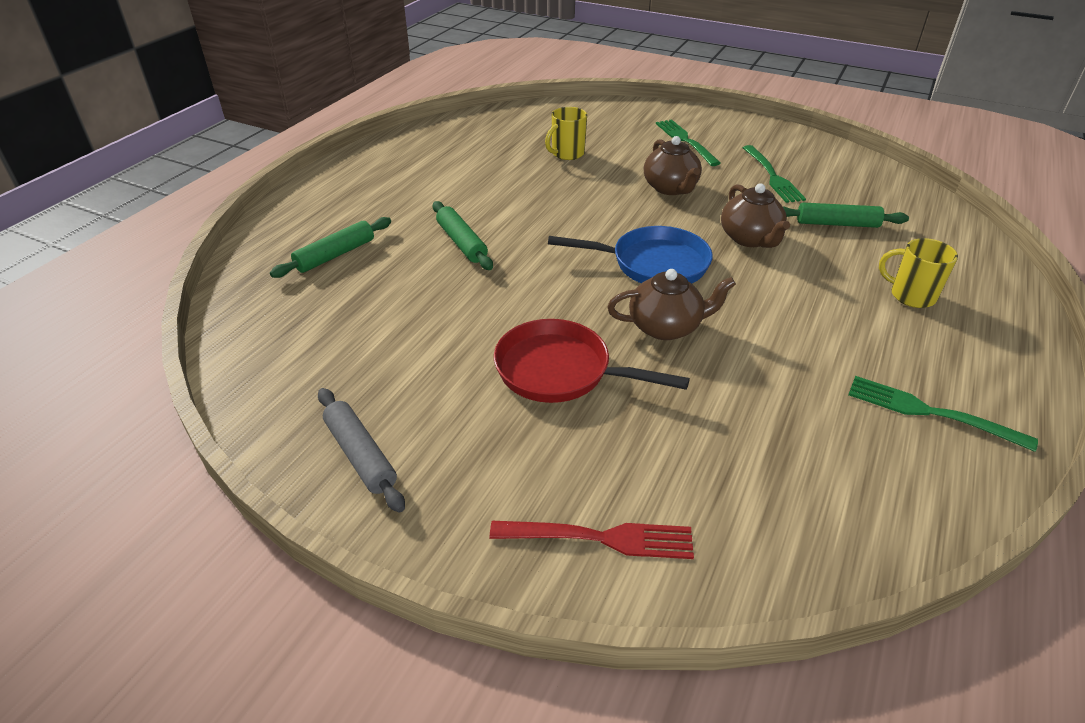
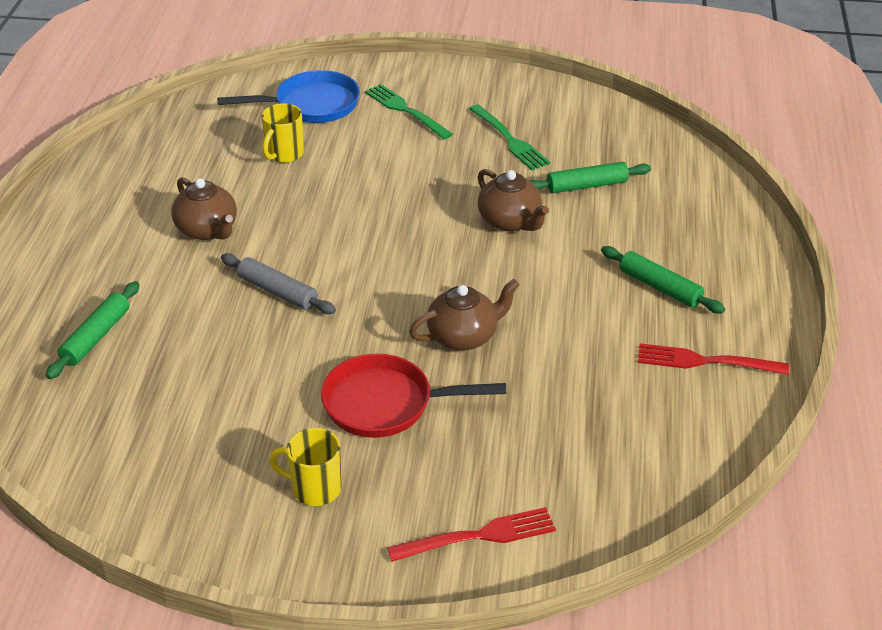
camera: 20 degrees left, 0 degrees up
grey rolling pin [318,388,405,513] -> grey rolling pin moved to [221,253,336,314]
green rolling pin [433,201,493,270] -> green rolling pin moved to [601,246,725,314]
blue pan [548,226,713,284] -> blue pan moved to [217,70,360,123]
brown teapot [644,136,702,195] -> brown teapot moved to [171,177,237,240]
green fork [848,376,1038,452] -> red fork [638,343,789,375]
yellow mug [879,238,958,308] -> yellow mug moved to [269,428,342,506]

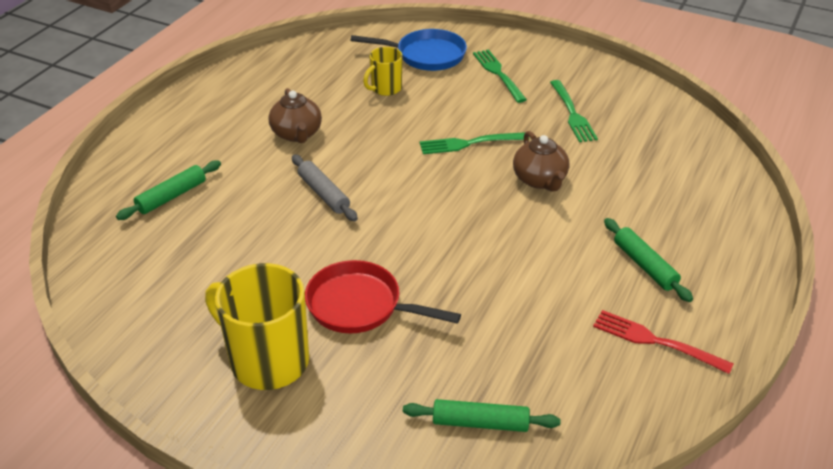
camera: 20 degrees right, 0 degrees up
yellow mug [269,428,342,506] -> yellow mug [205,263,309,390], size x1.84
red fork [387,507,556,562] -> none
brown teapot [409,279,520,351] -> none
green rolling pin [530,162,651,193] -> green rolling pin moved to [403,399,561,432]
none -> green fork [420,132,525,154]

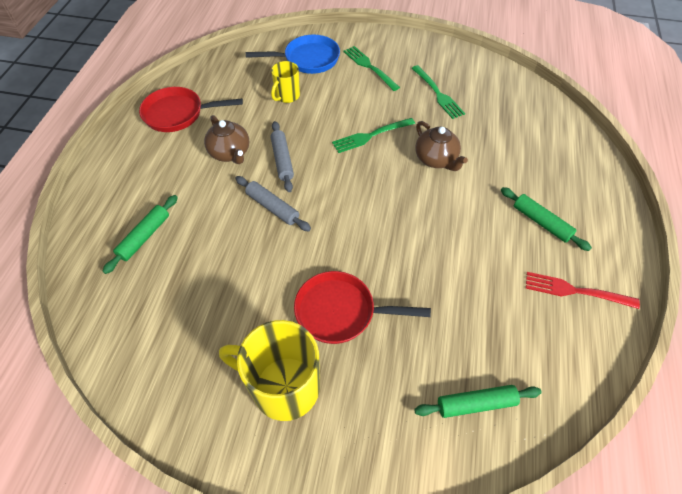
camera: 15 degrees left, 15 degrees up
none -> red pan [139,87,243,132]
none -> grey rolling pin [270,121,294,192]

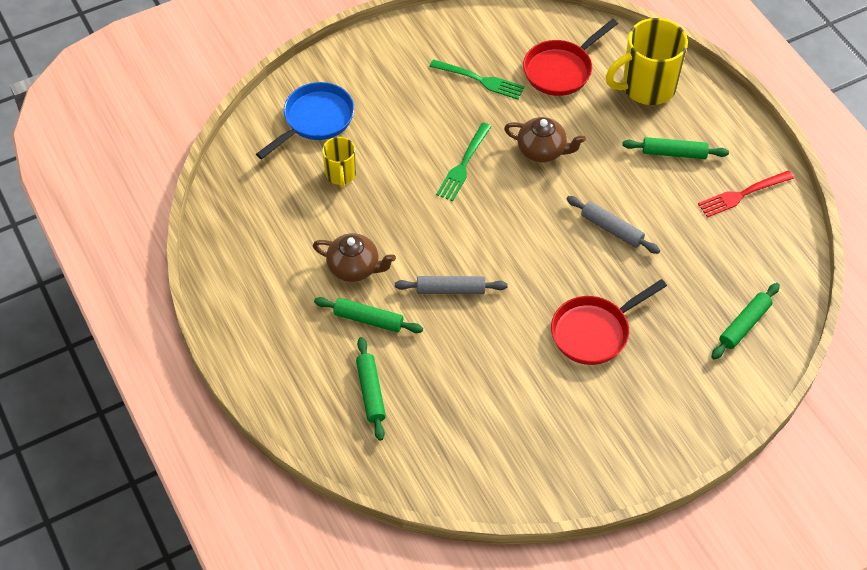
camera: 40 degrees left, 0 degrees up
red pan [139,87,243,132] -> red pan moved to [523,19,618,96]
yellow mug [219,320,320,421] -> yellow mug moved to [606,18,688,105]
grey rolling pin [270,121,294,192] -> grey rolling pin moved to [567,196,660,254]
green fork [343,46,400,91] -> none
none -> green rolling pin [314,297,423,333]

